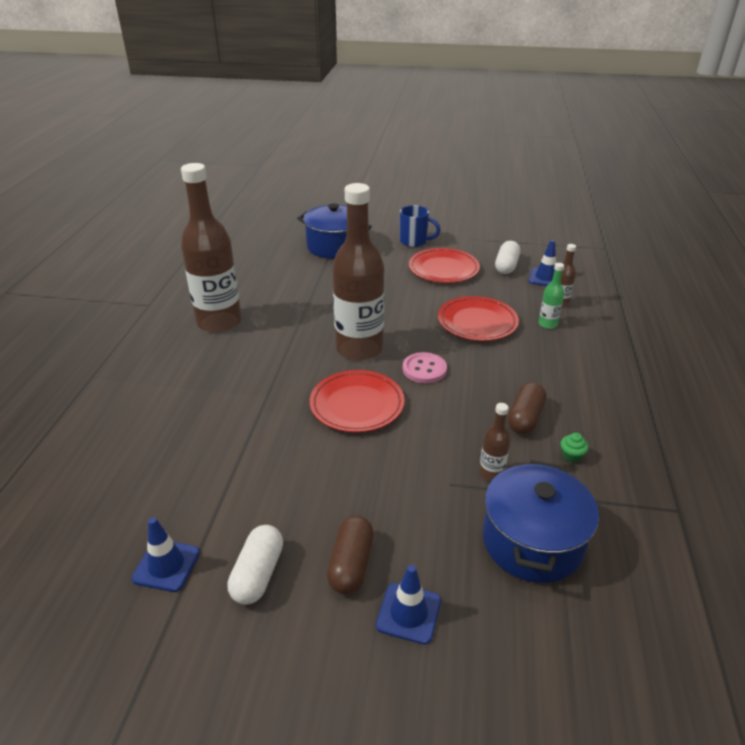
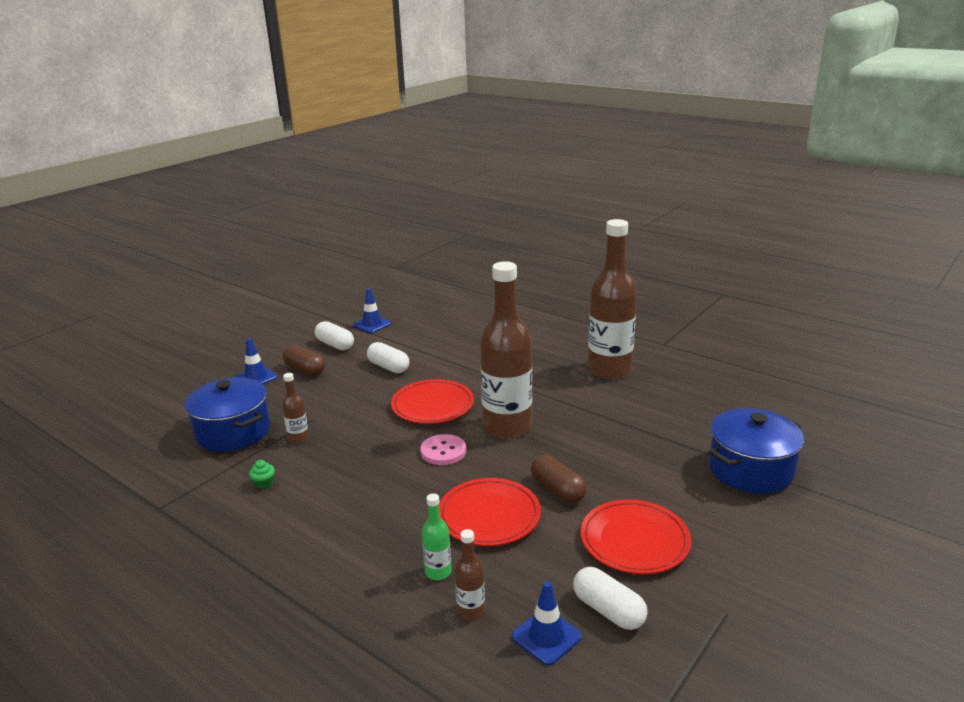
camera: 120 degrees right, 10 degrees down
blue mug [400,205,440,247] -> none
brown capsule [508,382,546,434] -> brown capsule moved to [531,455,586,503]
none -> white capsule [367,342,409,373]

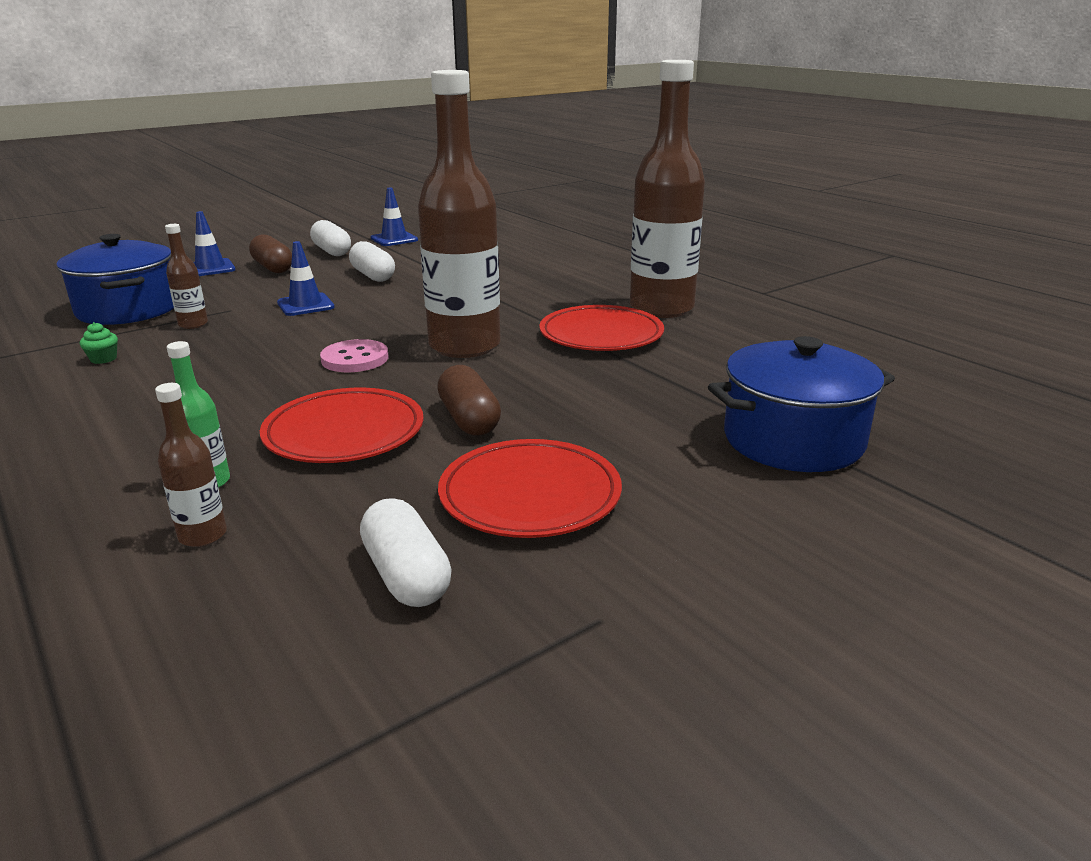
camera: 15 degrees right, 0 degrees up
red plate [391,379,474,424] -> red plate moved to [539,305,664,351]
blue traffic cone [512,581,582,666] -> blue traffic cone moved to [277,241,335,316]

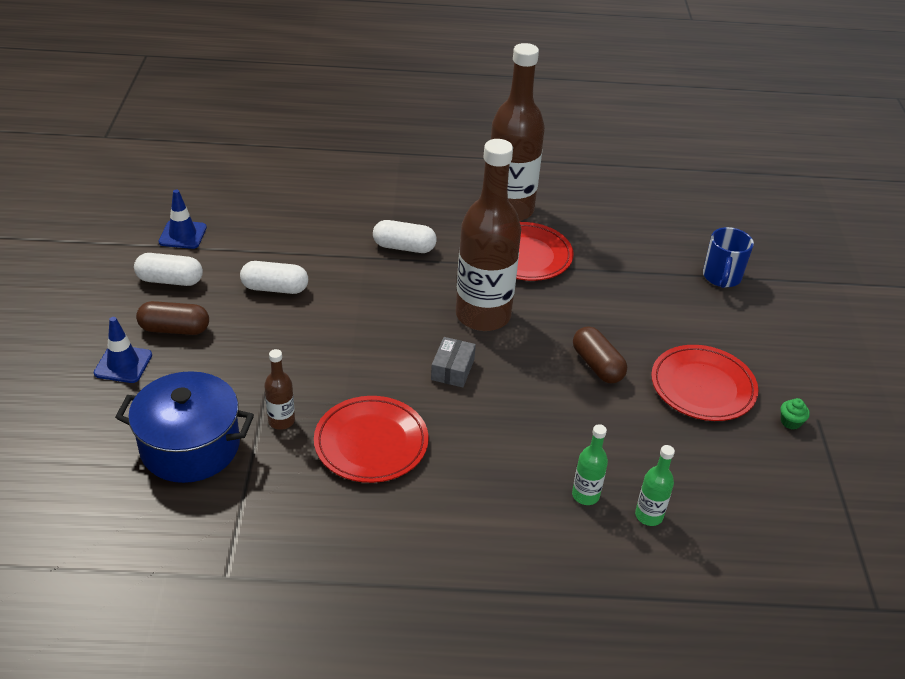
camera: 55 degrees left, 15 degrees up
green cupcake [80,322,118,364] -> green cupcake moved to [781,398,810,429]
brown bottle [155,383,227,547] -> green bottle [635,445,675,526]
red plate [260,387,424,463] -> red plate moved to [314,396,429,483]
blue traffic cone [277,241,335,316] -> none
pink button [320,339,388,372] -> grey box [431,337,476,387]
white capsule [360,498,452,607] -> white capsule moved to [373,220,437,253]
brown capsule [437,365,501,435] -> brown capsule turned 45 degrees clockwise [573,326,627,383]
blue pot [708,336,895,472] -> blue mug [703,227,754,288]

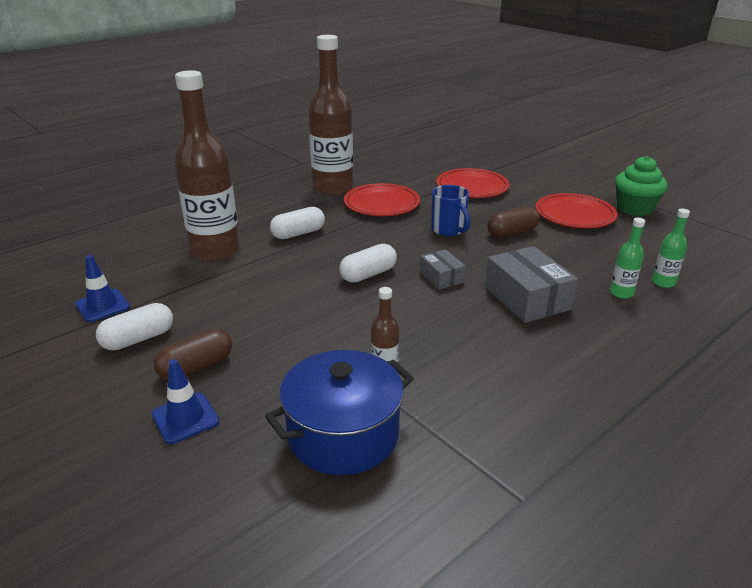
camera: 40 degrees left, 10 degrees down
white capsule [240,261,308,294] -> white capsule moved to [339,244,397,283]
red plate [314,396,429,483] -> red plate moved to [436,168,509,198]
brown bottle [456,139,521,331] -> brown bottle moved to [174,70,240,261]
brown capsule [573,326,627,383] -> brown capsule turned 45 degrees counterclockwise [487,206,540,237]
blue mug [703,227,754,288] -> blue mug moved to [431,185,471,236]
green cupcake [781,398,810,429] -> green cupcake [615,156,667,216], size x2.40
none -> grey box [485,246,578,323]

